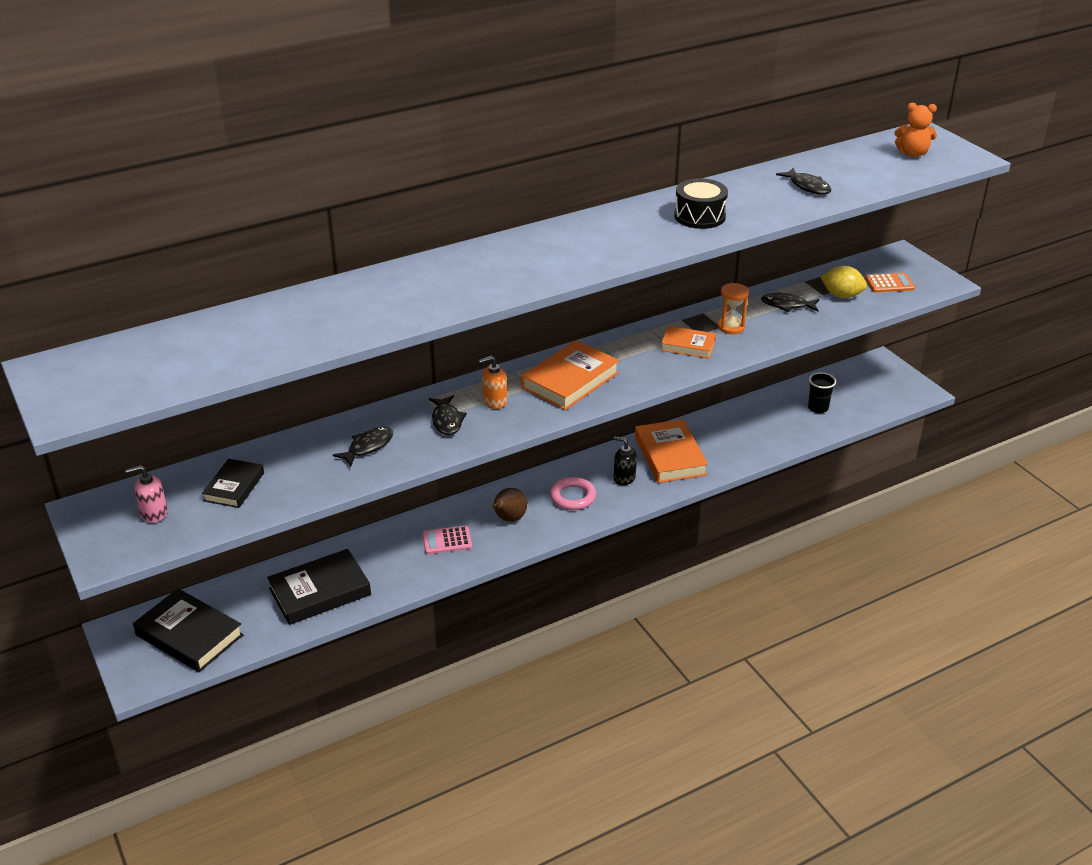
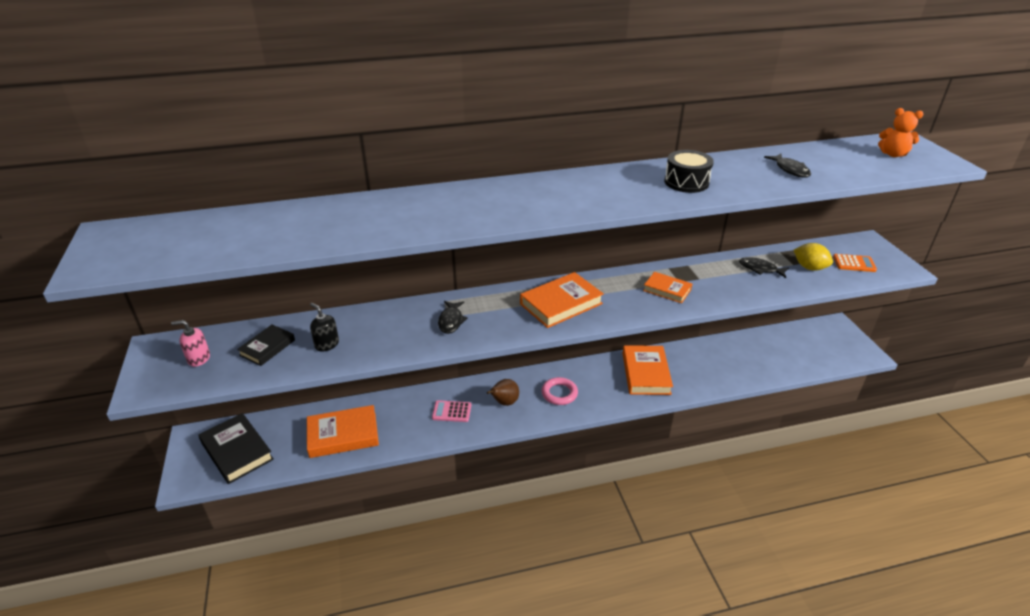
camera: 15 degrees right, 0 degrees up
black book [267,549,371,625] -> orange book [307,405,379,458]
black fish [333,427,393,466] -> none
orange soap dispenser [479,356,507,409] -> none
black soap dispenser [613,436,637,485] -> black soap dispenser moved to [310,303,339,352]
orange hourglass [718,283,749,334] -> none
black cup [808,372,836,413] -> none

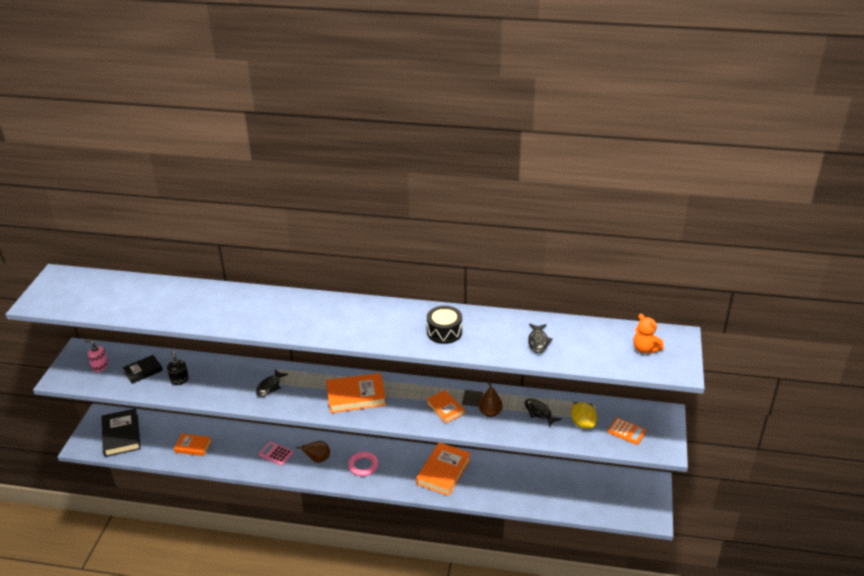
camera: 25 degrees right, 0 degrees up
orange book [307,405,379,458] -> orange book [174,434,211,456], size x0.61
none -> brown pear [479,383,503,417]

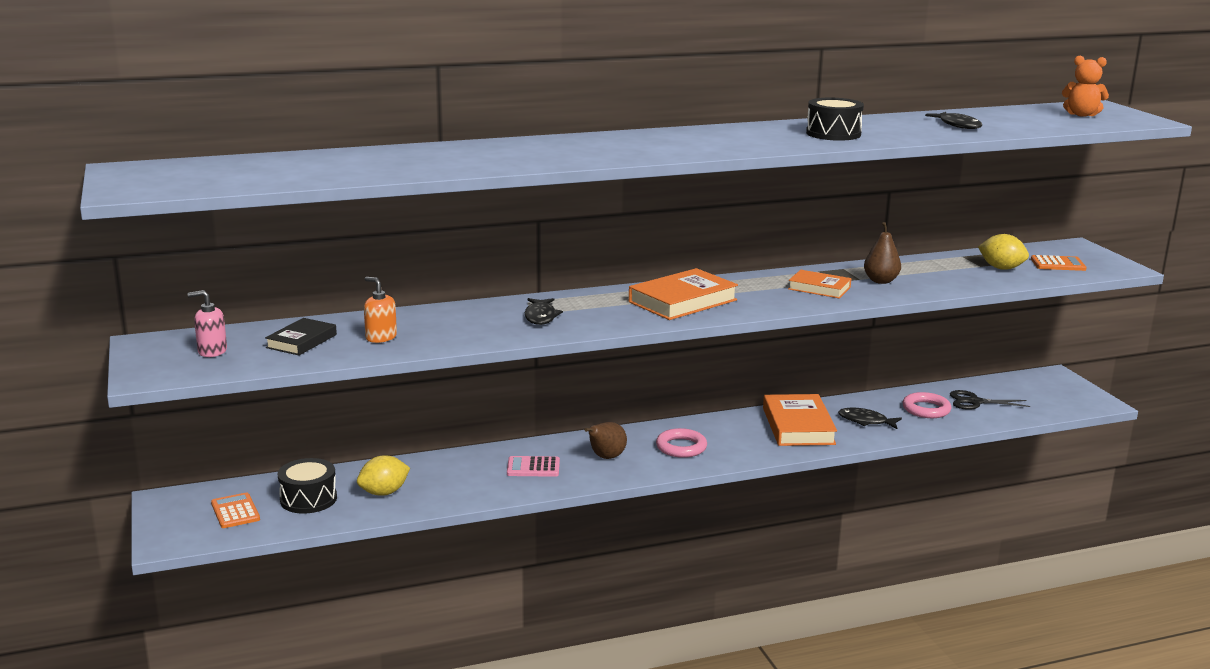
camera: 30 degrees left, 15 degrees down
black book [102,408,141,457] -> orange calculator [211,492,260,528]
black soap dispenser [167,350,189,385] -> orange soap dispenser [364,277,397,343]
orange book [174,434,211,456] -> yellow lemon [357,455,410,496]
black fish [525,398,562,427] -> black fish moved to [838,407,902,429]
none -> black drum [278,458,337,514]
none -> pink ring [902,392,951,418]
none -> black scissors [950,390,1030,410]

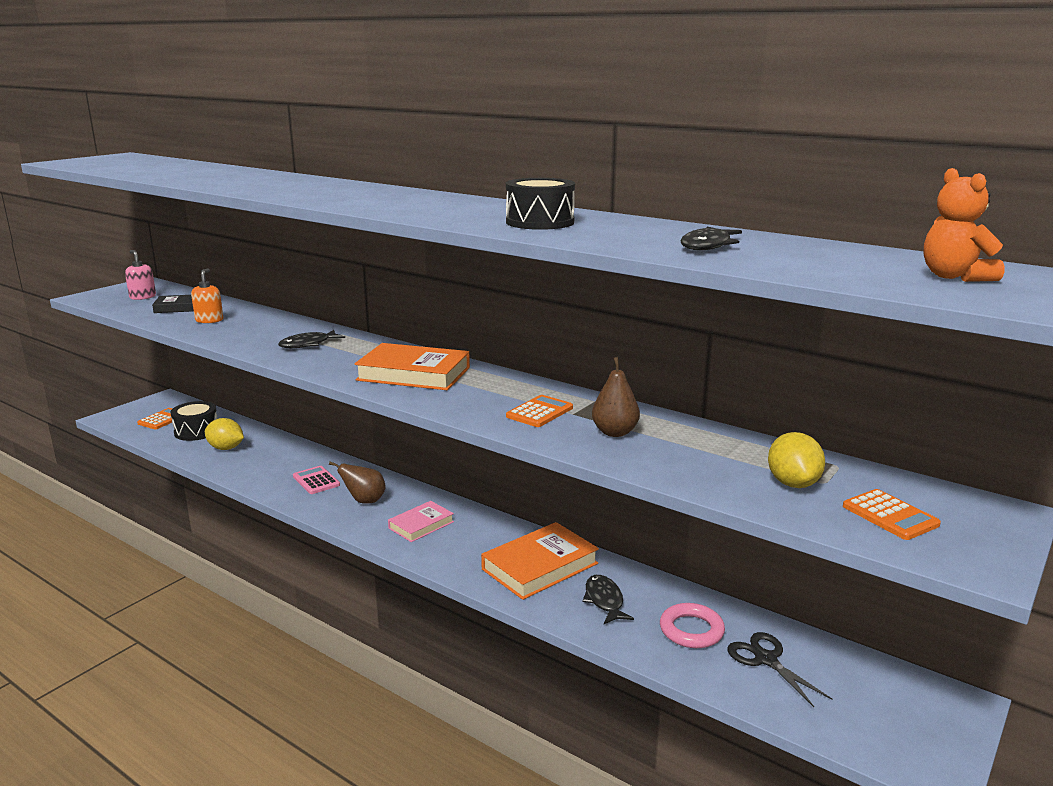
camera: 55 degrees right, 0 degrees up
pink ring [656,428,707,458] -> pink book [388,501,454,542]
orange book [788,270,852,299] -> orange calculator [506,395,573,427]

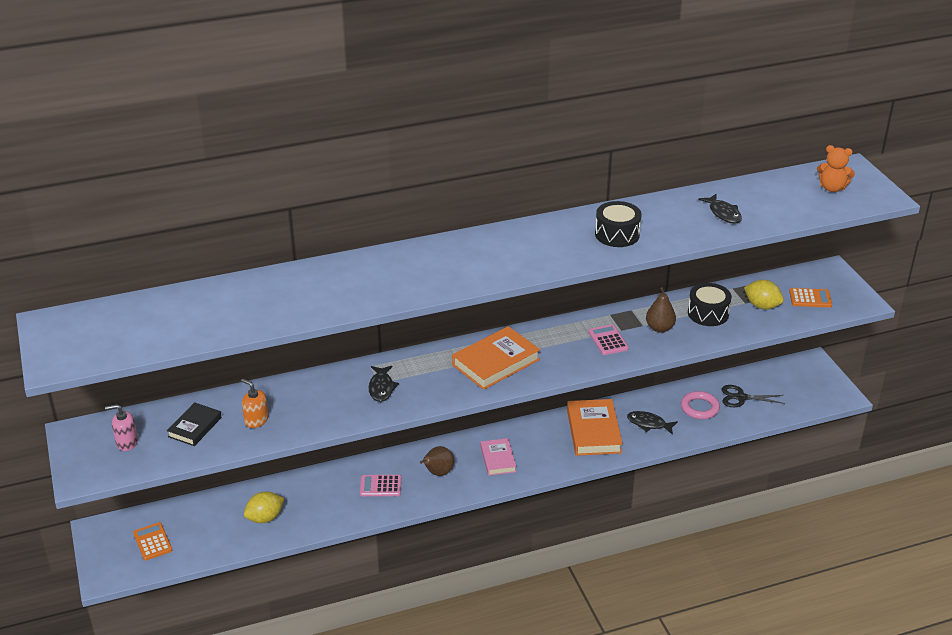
camera: 55 degrees left, 15 degrees up
black drum [171,401,218,441] -> black drum moved to [688,283,732,326]
orange calculator [506,395,573,427] -> pink calculator [588,324,629,355]

